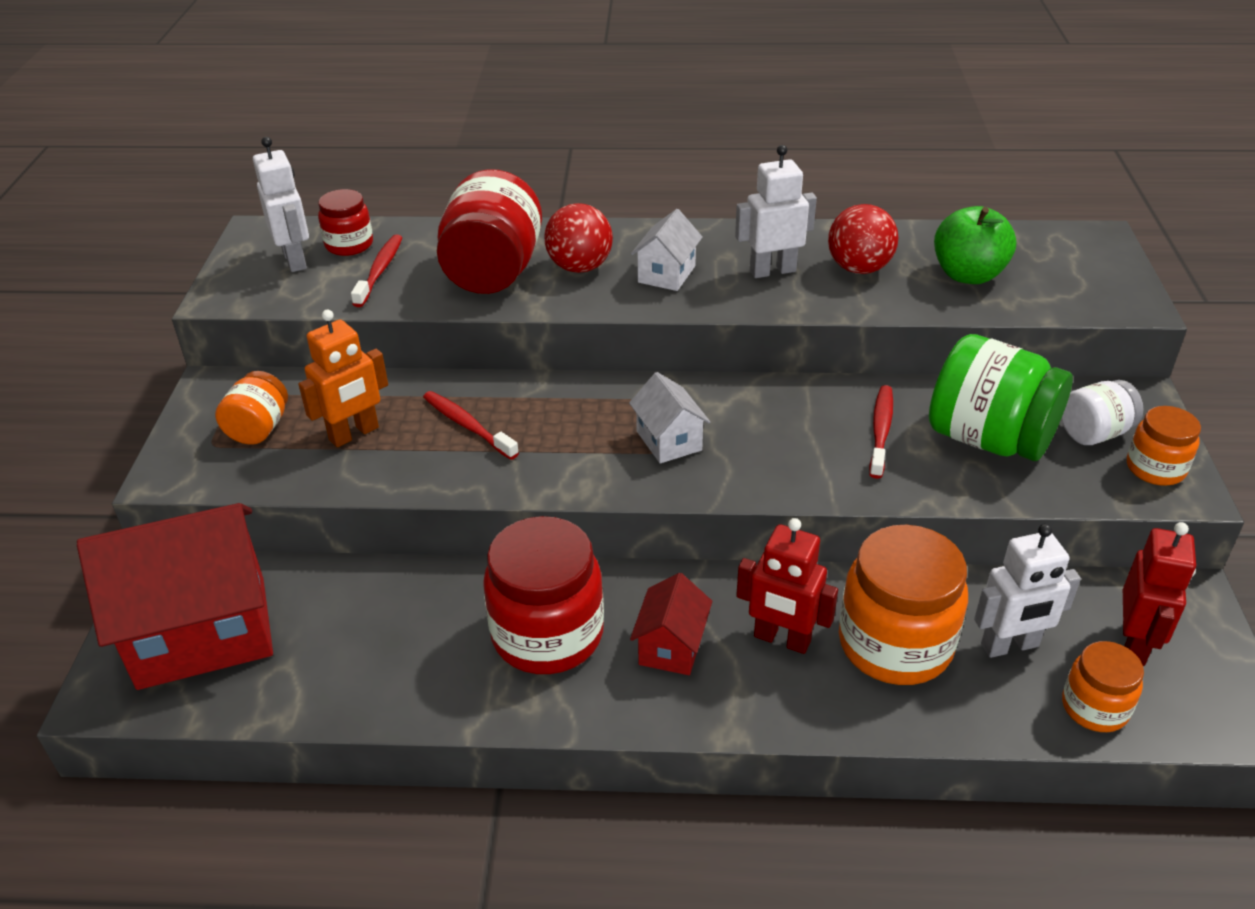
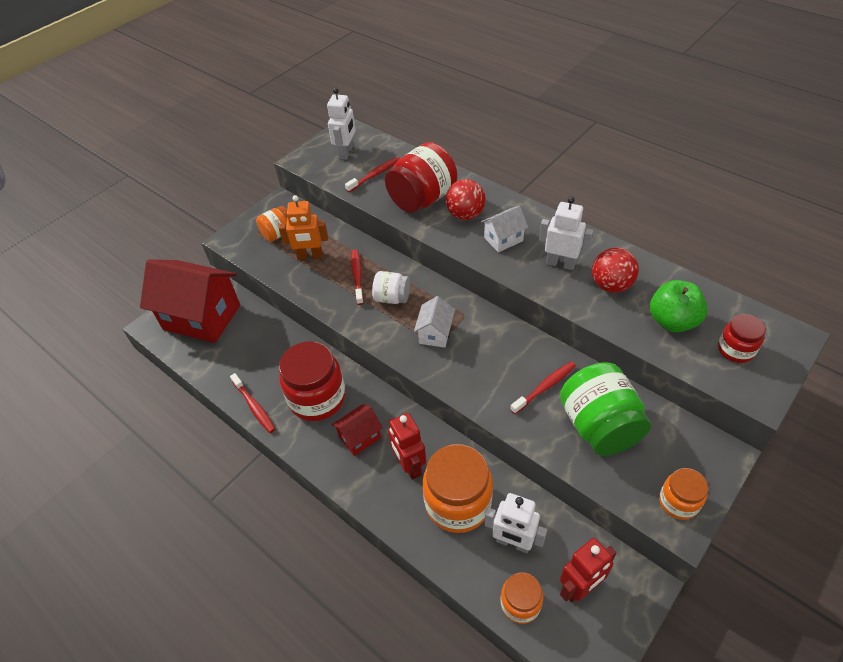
camera: 40 degrees right, 10 degrees up
red jar [318,189,373,256] -> red jar moved to [718,314,766,363]
white jar [1061,380,1144,445] -> white jar moved to [372,271,410,304]
none -> red toothbrush [230,373,275,433]

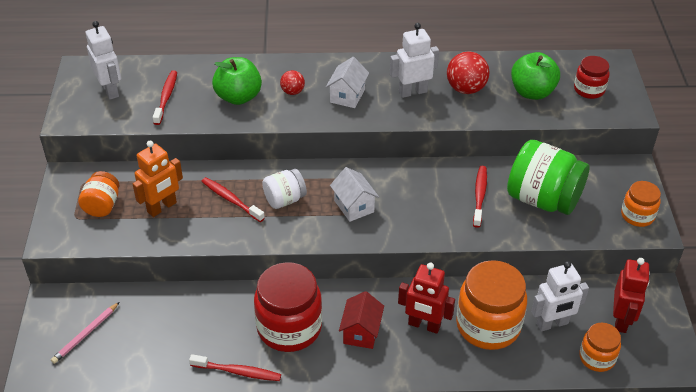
camera: 45 degrees left, 5 degrees down
red house [140,259,240,343] -> pink pencil [51,302,119,364]
red jar [385,142,457,213] -> green apple [212,57,262,105]
red ball [445,179,486,220] -> red ball [280,70,305,95], size x0.58

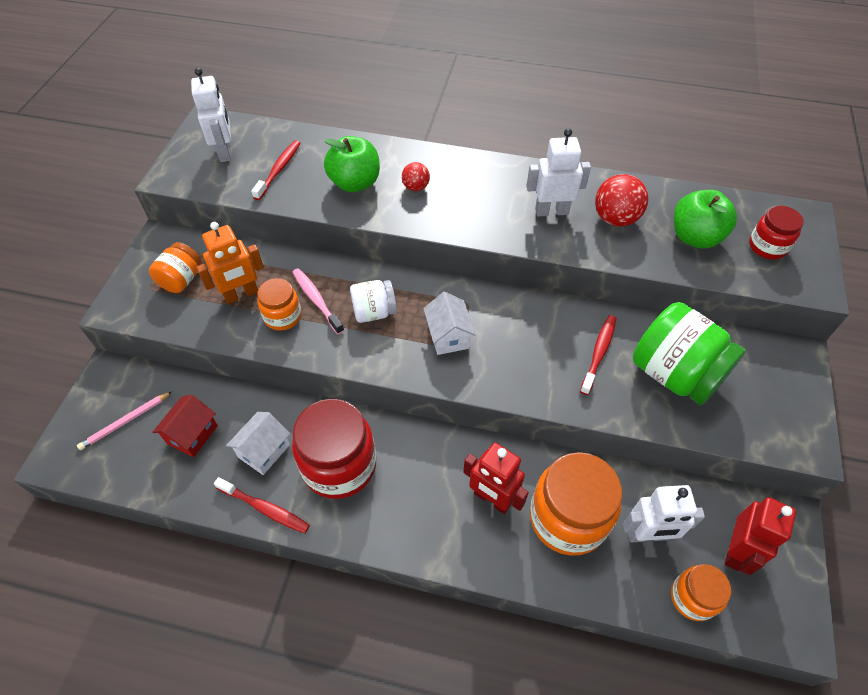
camera: 15 degrees right, 10 degrees up
red toothbrush [201,177,265,222] -> pink toothbrush [292,268,344,334]
white house [326,57,369,108] -> white house moved to [226,412,290,475]
red house [339,291,384,349] -> red house moved to [152,394,218,457]
orange jar [621,181,661,227] -> orange jar moved to [257,278,301,331]

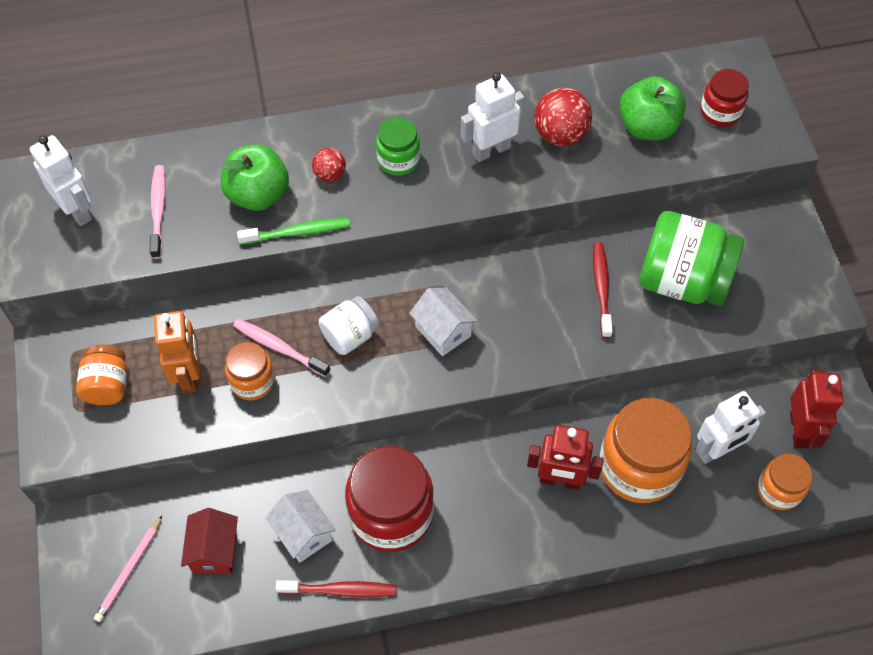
camera: 25 degrees left, 5 degrees up
orange robot [196,222,264,304] -> orange robot turned 45 degrees counterclockwise [154,311,200,393]
white house [226,412,290,475] -> white house turned 45 degrees counterclockwise [266,490,336,563]
red toothbrush [251,140,300,200] -> pink toothbrush [150,165,166,259]
none -> green toothbrush [237,218,350,245]
none -> green jar [376,117,420,176]

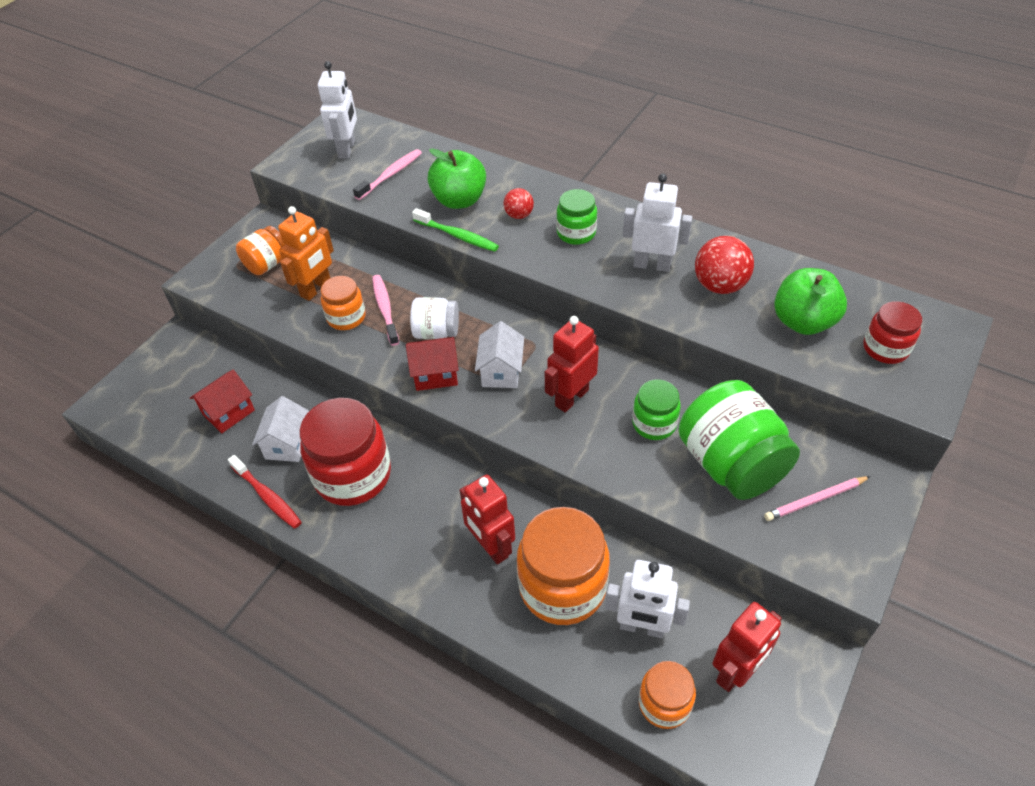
camera: 45 degrees right, 10 degrees down
pink pencil [94,515,163,622] -> pink pencil moved to [764,476,871,521]
red toothbrush [593,242,613,338] -> green jar [632,380,681,440]
none -> red house [406,337,459,391]
none -> red robot [545,316,599,412]

